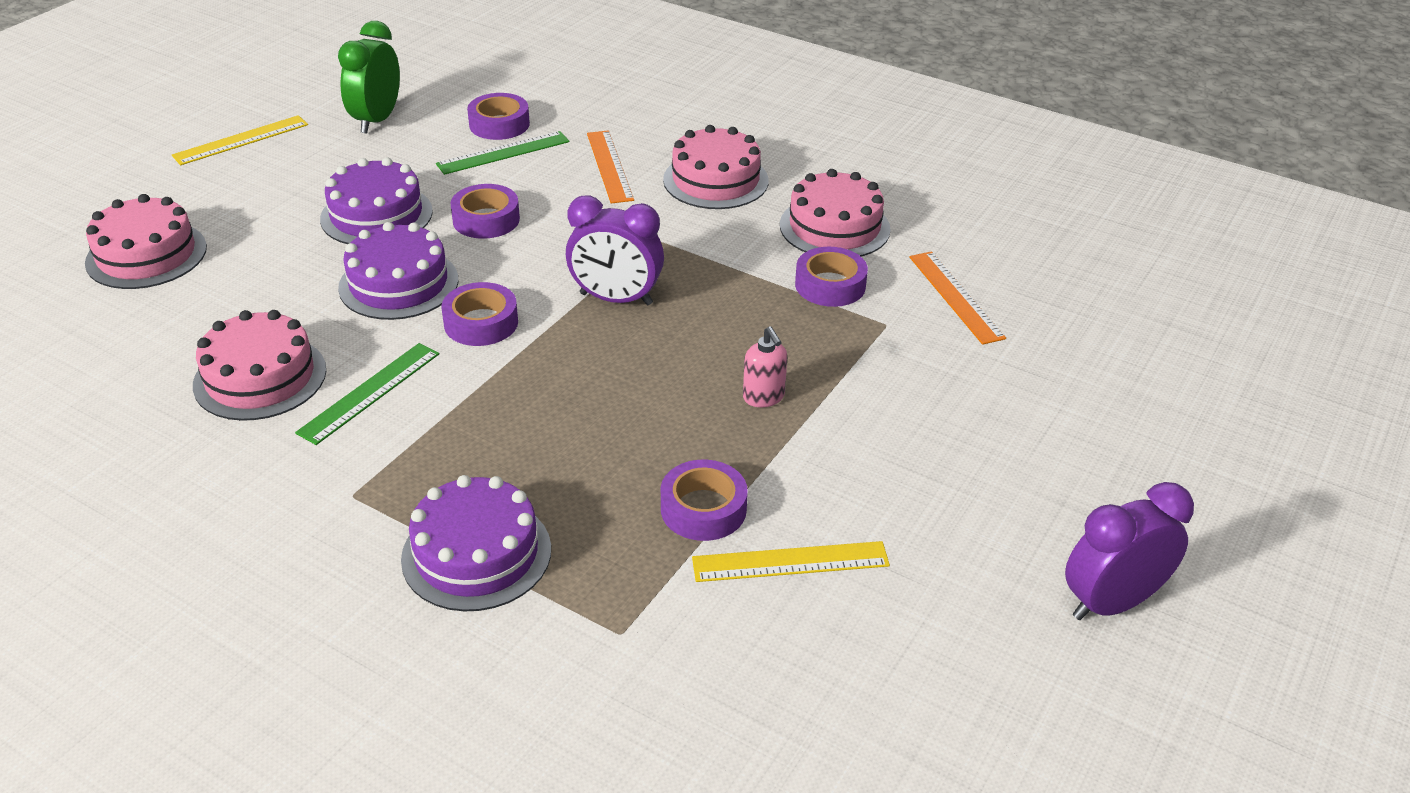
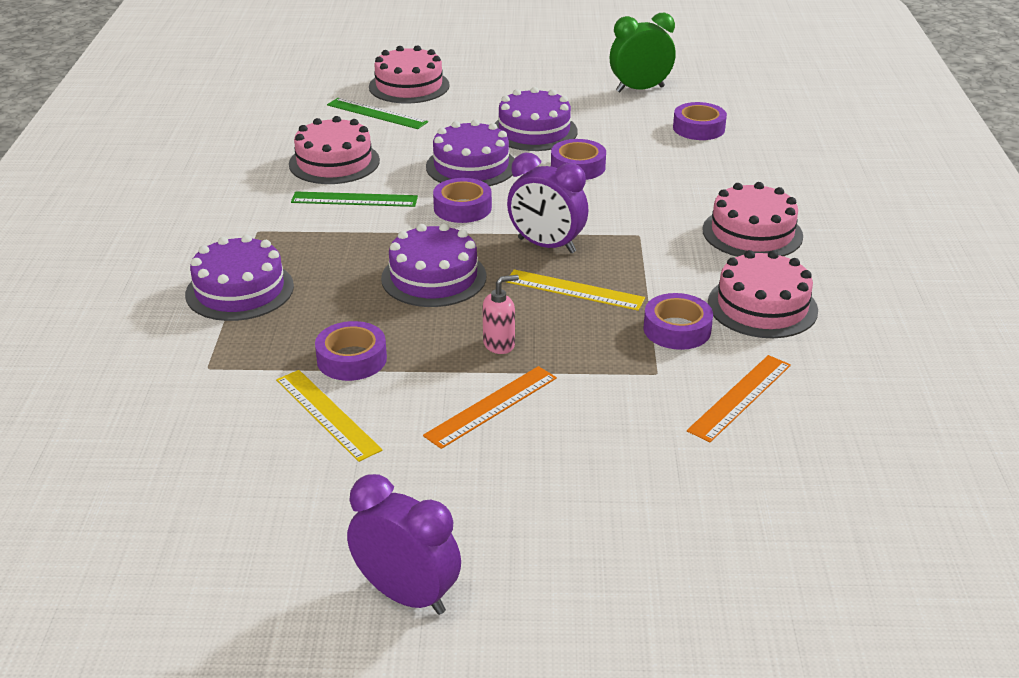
camera: 60 degrees right, 5 degrees down
yellow ruler [172,115,308,165] -> yellow ruler moved to [507,269,645,311]
green ruler [436,131,570,175] -> green ruler moved to [327,98,428,129]
purple clock [566,195,664,305] -> purple clock turned 45 degrees counterclockwise [507,153,588,253]
orange ruler [587,131,634,203] -> orange ruler moved to [423,366,557,449]
pink soap dispenser [743,326,787,407] -> pink soap dispenser turned 150 degrees counterclockwise [482,275,519,354]
none -> purple cake [381,223,487,307]

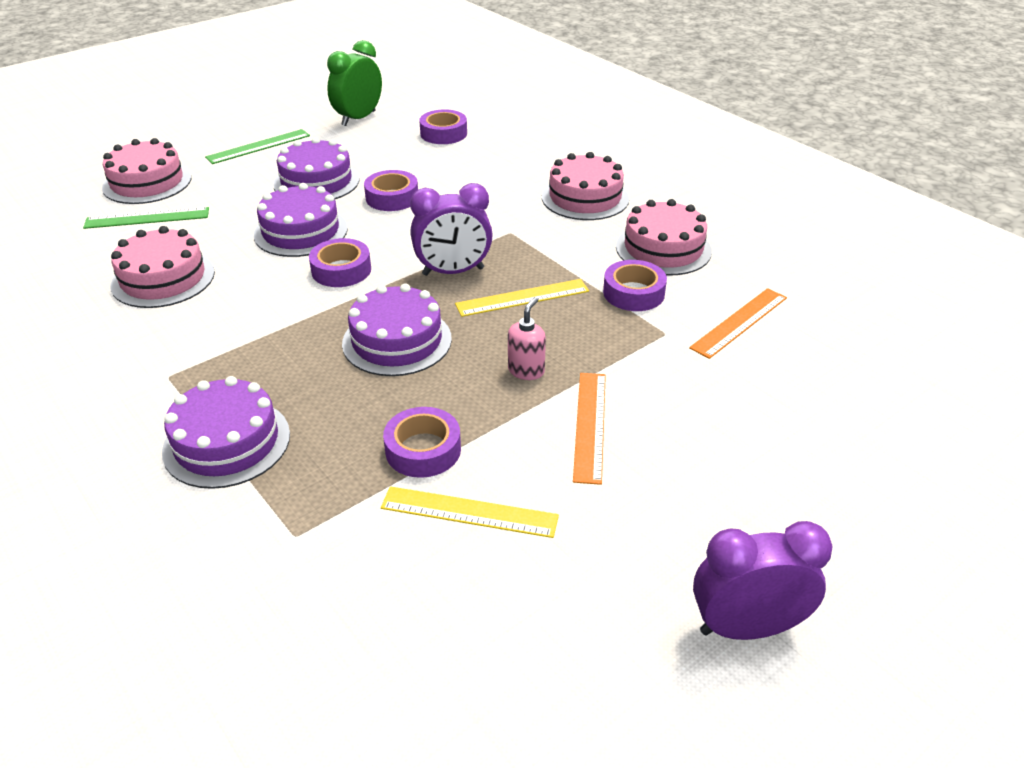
camera: 40 degrees left, 5 degrees up
green ruler [291,191,418,207] -> green ruler moved to [205,129,310,164]
orange ruler [687,355,791,442] -> orange ruler turned 45 degrees clockwise [689,288,787,359]

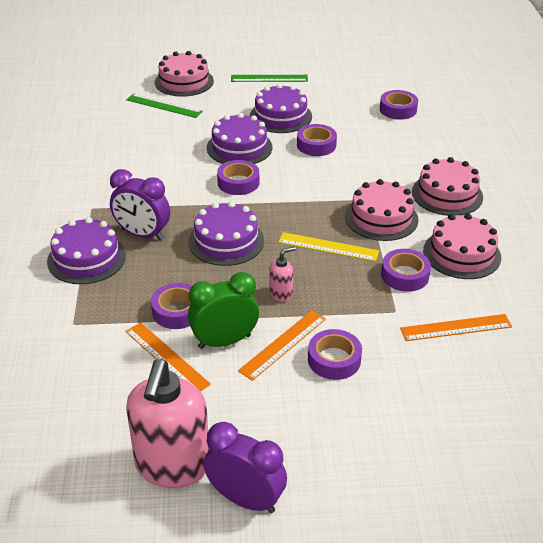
camera: 35 degrees right, 0 degrees up
pink cake [110,226,215,308] -> pink cake moved to [345,179,418,241]
green clock [327,40,382,126] -> green clock moved to [188,272,259,349]
yellow ruler [381,486,559,538] -> orange ruler [125,322,211,391]
purple clock [410,183,493,276] -> purple clock moved to [110,169,170,241]
none -> pink soap dispenser [126,359,209,488]
none -> purple tape [308,329,362,380]

